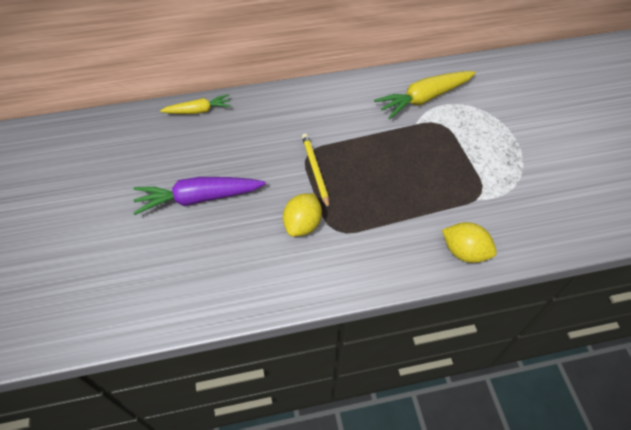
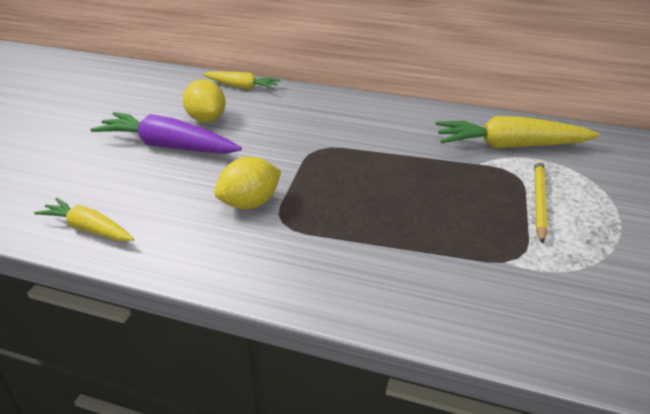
camera: 30 degrees right, 20 degrees down
yellow pencil [302,134,329,209] -> yellow pencil moved to [534,160,548,244]
yellow lemon [442,222,497,263] -> yellow lemon moved to [183,79,226,122]
none -> yellow carrot [34,198,134,241]

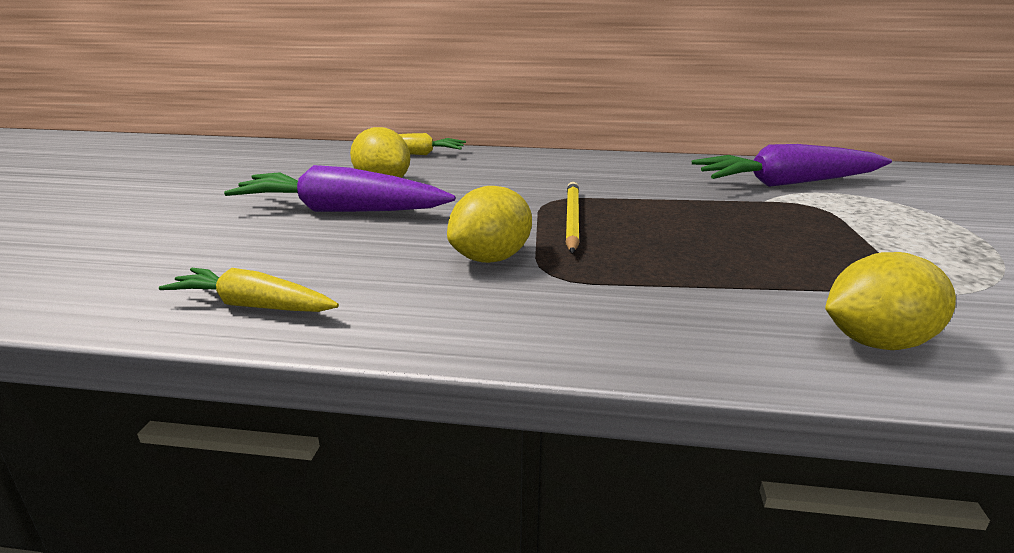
camera: 10 degrees left, 10 degrees down
yellow carrot [436,116,600,148] -> purple carrot [692,144,892,187]
yellow pencil [534,160,548,244] -> yellow pencil moved to [565,182,579,254]
none -> yellow lemon [825,252,956,350]

